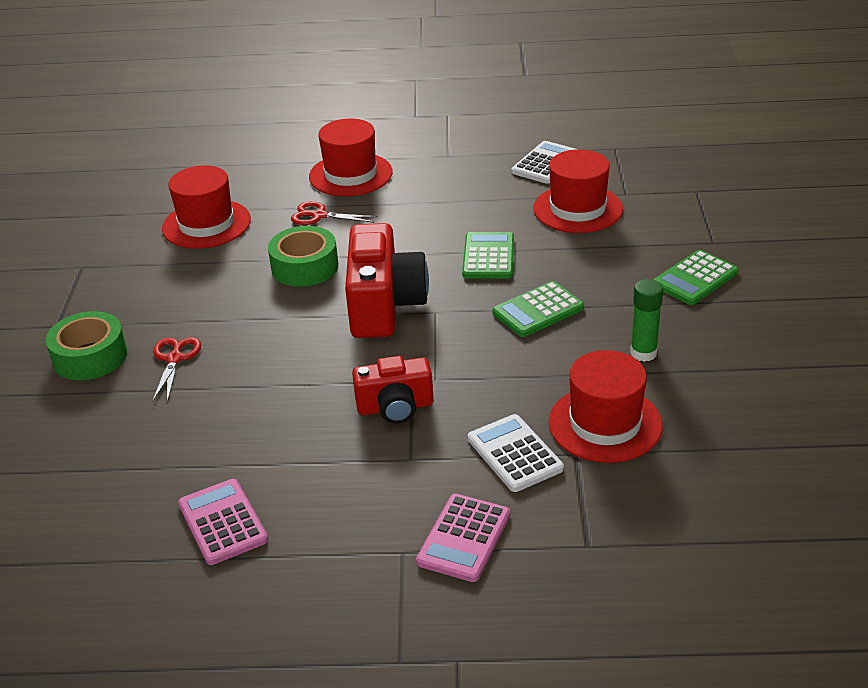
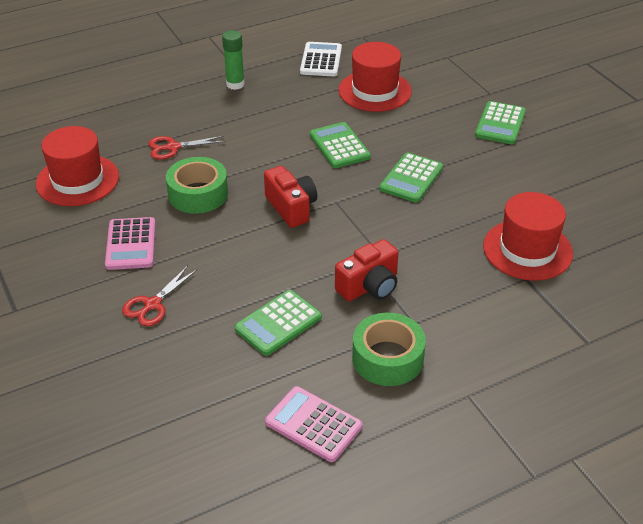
camera: 30 degrees left, 5 degrees up
green tape [46,311,127,380] -> green tape moved to [352,313,426,386]
red scissors [152,337,201,403] -> red scissors turned 120 degrees counterclockwise [122,266,198,326]
red hat [309,118,393,196] -> none
red camera [345,223,429,338] -> red camera [264,166,317,228], size x0.61
pink calculator [416,494,510,582] -> pink calculator moved to [105,217,156,270]
white calculator [468,414,564,492] -> none
green glue stick [630,279,663,362] -> green glue stick moved to [222,30,245,90]
none -> green calculator [235,290,322,356]

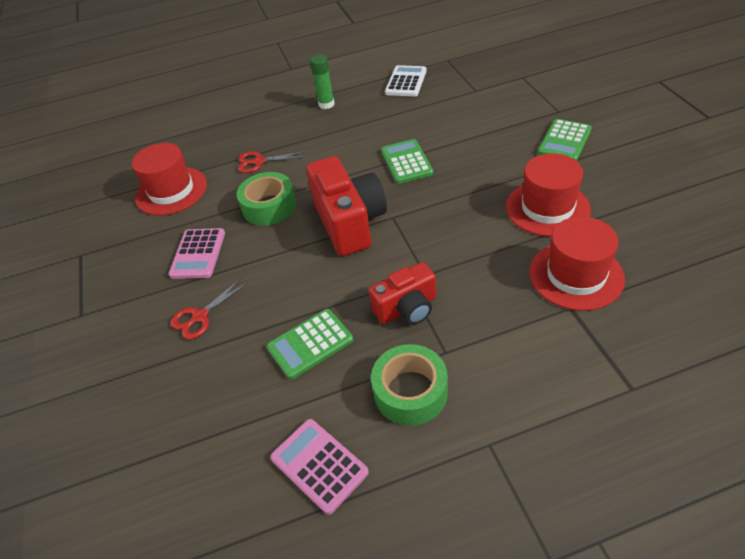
camera: 15 degrees right, 5 degrees up
red camera [264,166,317,228] -> red camera [306,156,387,256], size x1.64
red hat [338,42,412,112] -> red hat moved to [506,153,591,237]
green calculator [379,152,443,203] -> none

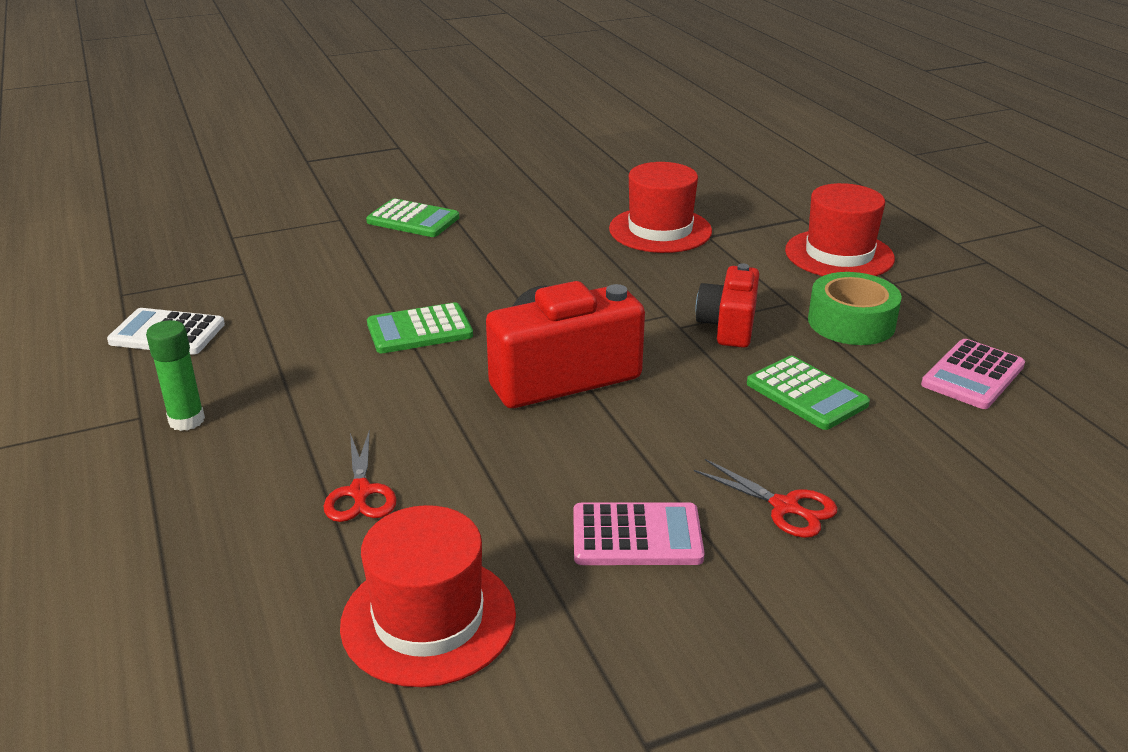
camera: 100 degrees left, 15 degrees down
green tape [237,172,296,226] -> none
red camera [369,262,436,325] -> red camera turned 135 degrees counterclockwise [695,264,759,348]
red hat [506,153,591,237] -> red hat moved to [785,183,895,276]

